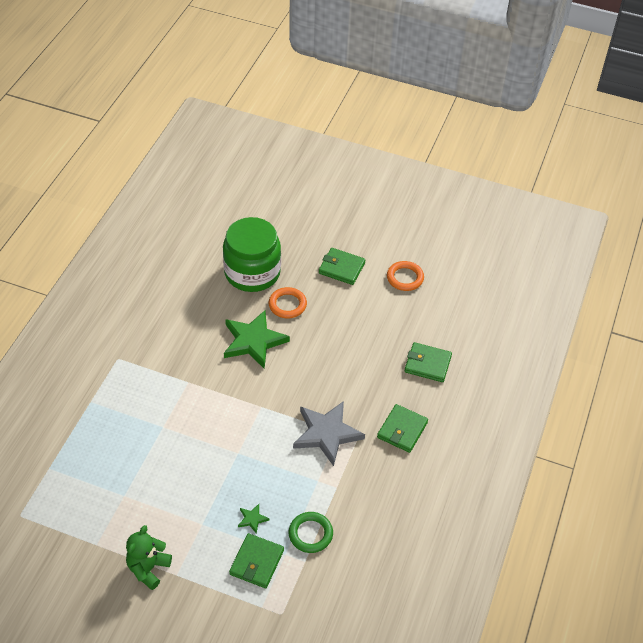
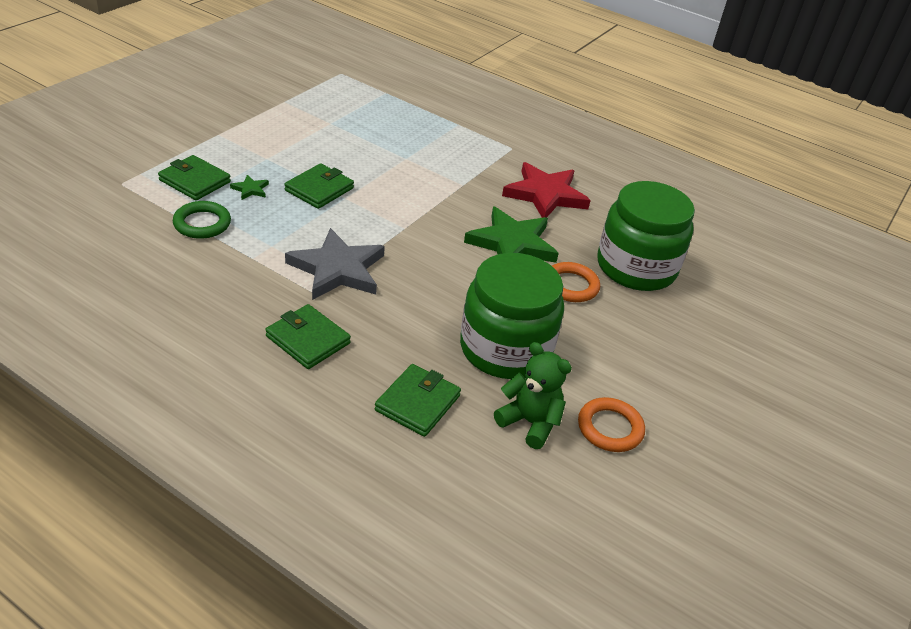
camera: 100 degrees right, 10 degrees down
green teddy bear [126,525,172,590] -> green teddy bear moved to [494,342,572,449]
green wallet [319,248,365,285] -> green wallet moved to [284,163,354,209]
none -> green jar [460,253,564,379]
none -> red star [502,162,591,218]

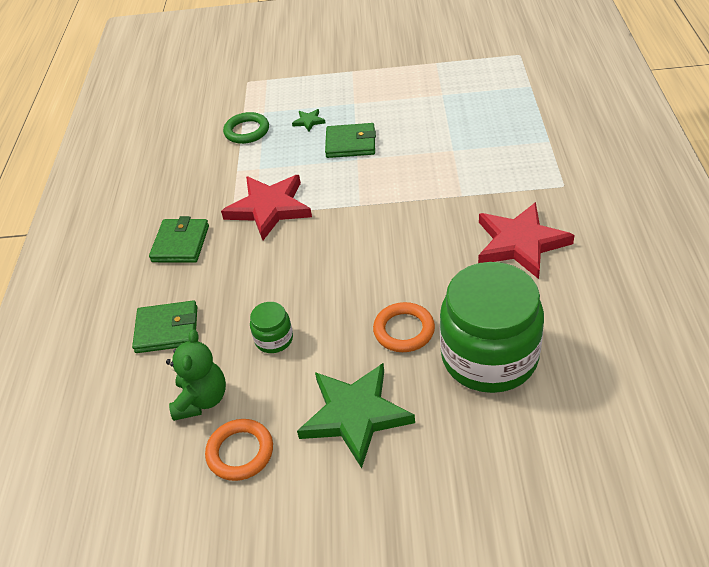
camera: 65 degrees right, 5 degrees up
green wallet [158,155,231,200] -> none
grey star [285,228,385,300] -> red star [221,175,312,240]
green jar [460,253,564,379] -> green jar [250,302,293,353], size x0.43
green star [464,207,559,263] -> green star moved to [297,363,415,468]

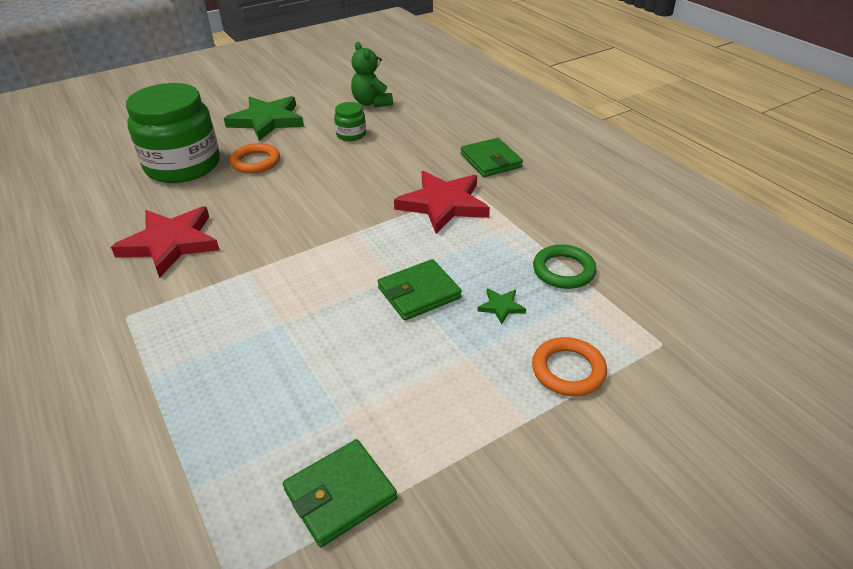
camera: 145 degrees right, 5 degrees down
green wallet [132,300,197,353] -> green wallet moved to [283,439,397,547]
orange ring [205,419,273,481] -> orange ring moved to [532,337,607,396]

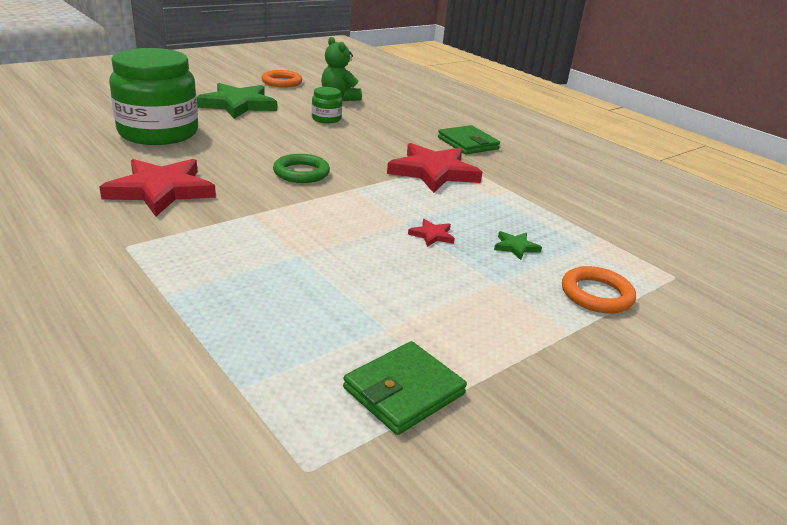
camera: 10 degrees left, 10 degrees down
orange ring [230,143,280,174] -> orange ring moved to [262,70,302,87]
green wallet [378,259,462,321] -> red star [408,219,455,247]
green ring [533,244,597,289] -> green ring moved to [273,154,330,183]

